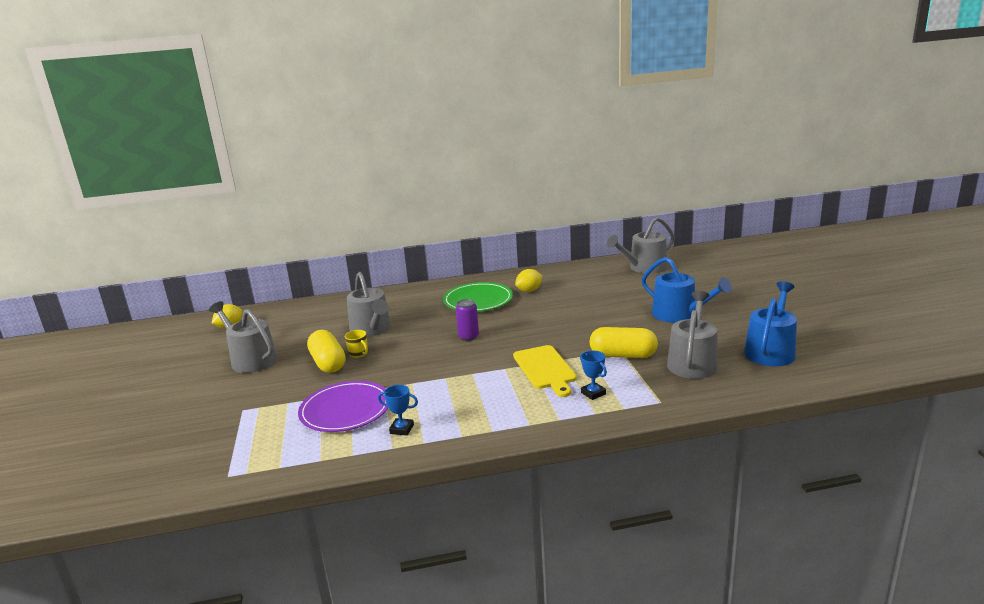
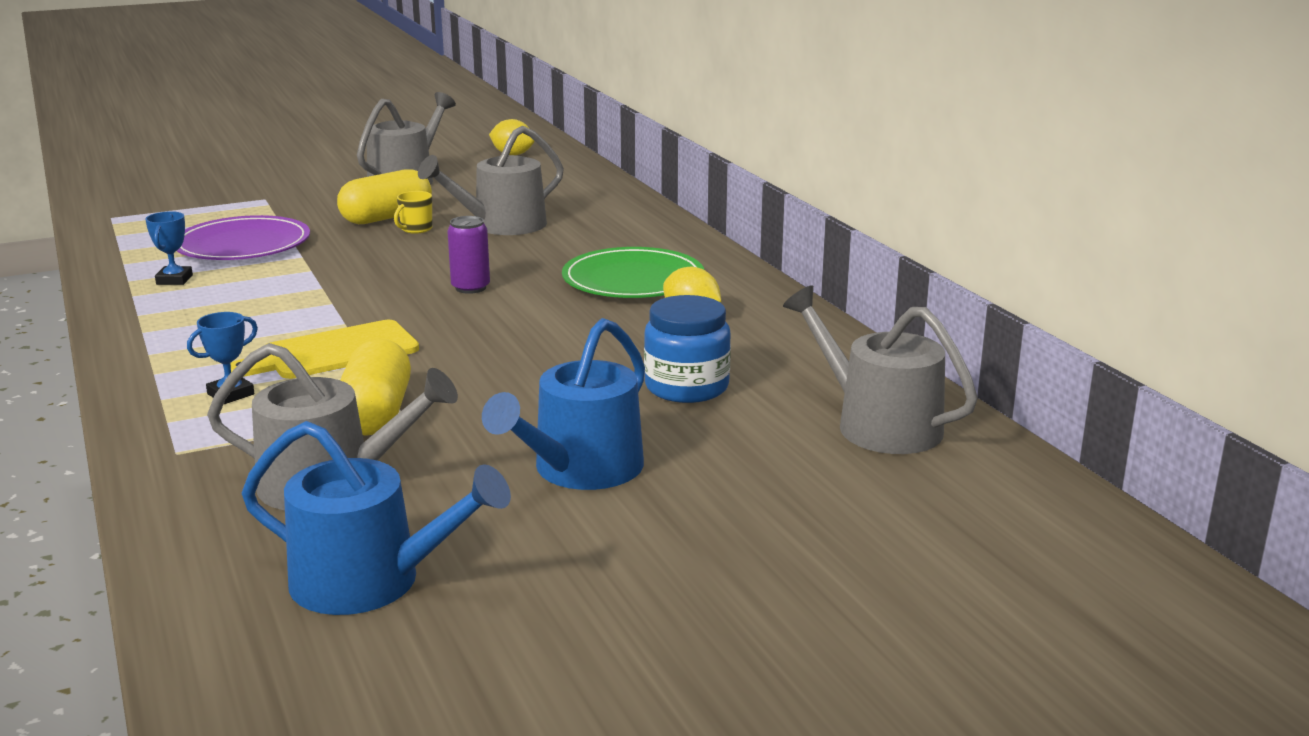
camera: 75 degrees right, 0 degrees up
none -> blue jar [644,295,731,403]

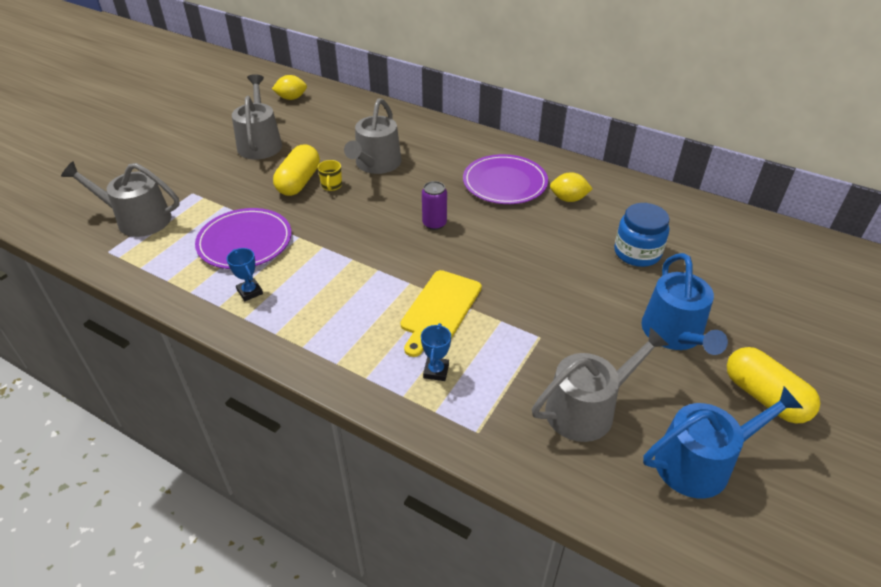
camera: 35 degrees left, 20 degrees up
yellow capsule [340,338,411,436] -> yellow capsule moved to [727,347,820,423]
green plate [562,247,704,298] -> purple plate [463,154,548,204]
grey watering can [783,285,978,454] -> grey watering can moved to [61,161,180,237]

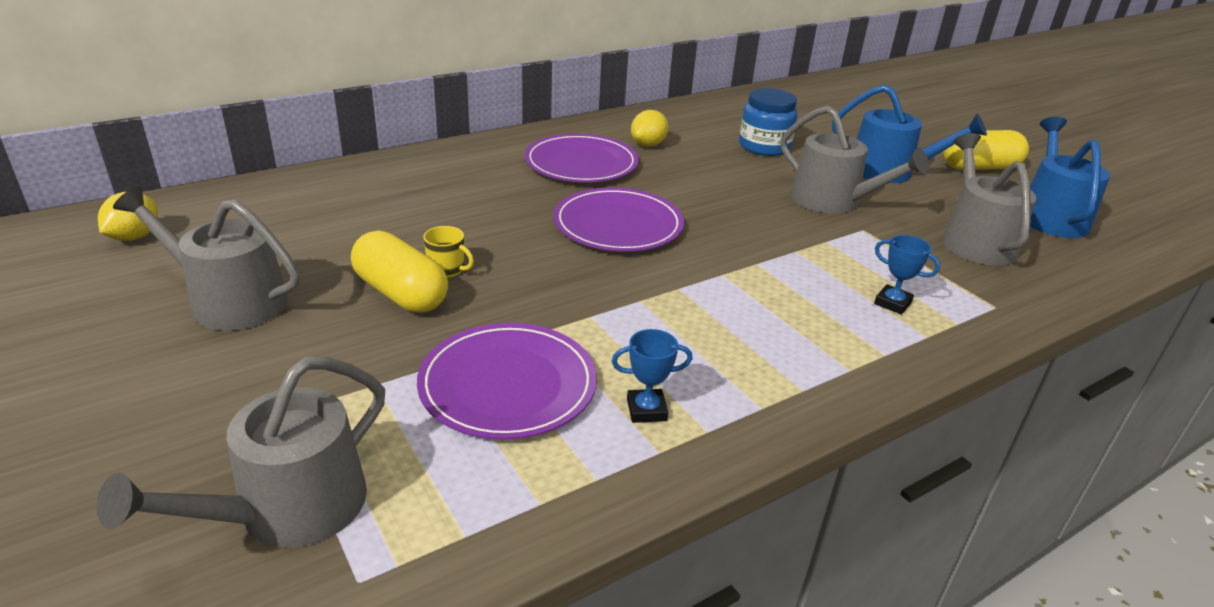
camera: 65 degrees left, 10 degrees down
grey watering can [344,98,401,174] -> grey watering can moved to [781,106,930,214]
yellow cutting board [400,270,482,357] -> none
purple can [422,181,447,230] -> purple plate [553,187,684,252]

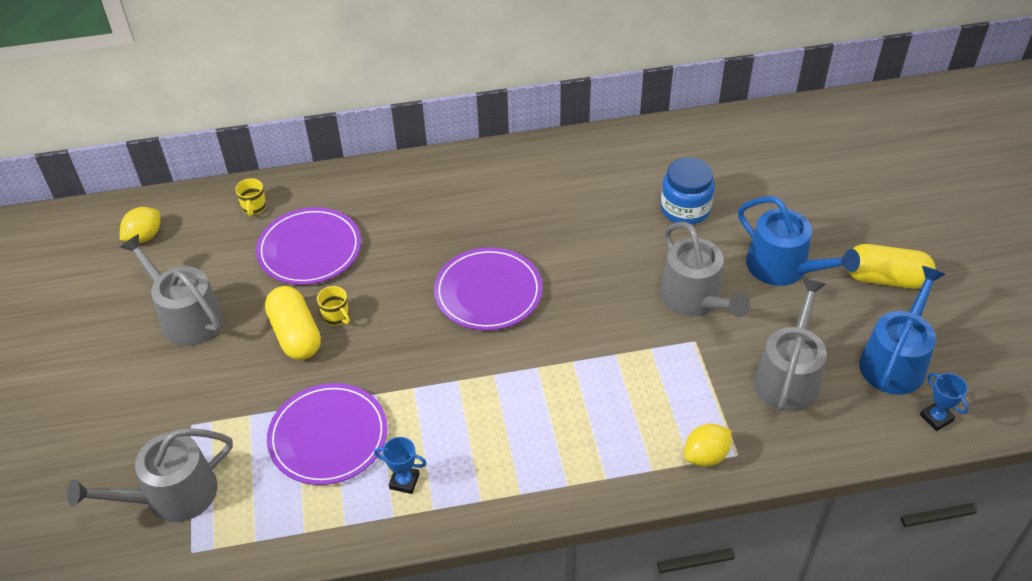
camera: 25 degrees right, 15 degrees up
purple plate [524,134,639,183] -> purple plate moved to [256,207,361,285]
yellow lemon [631,110,668,147] -> yellow lemon moved to [684,424,732,467]
blue trophy [874,235,940,315] -> blue trophy moved to [920,373,969,431]
none -> yellow mug [235,178,266,217]

